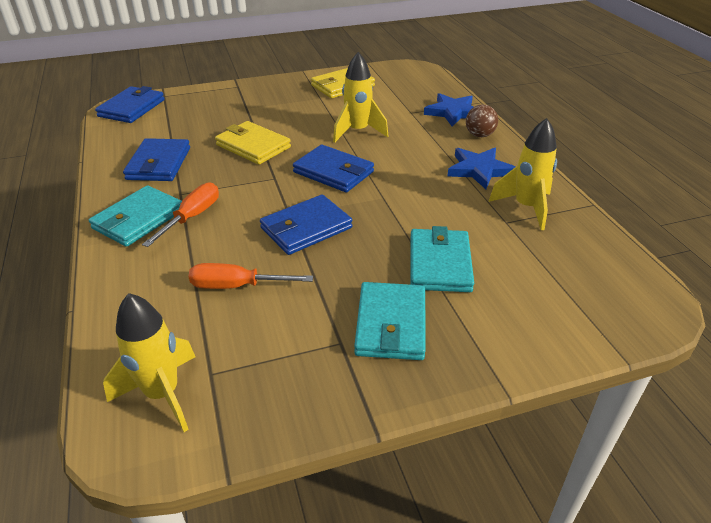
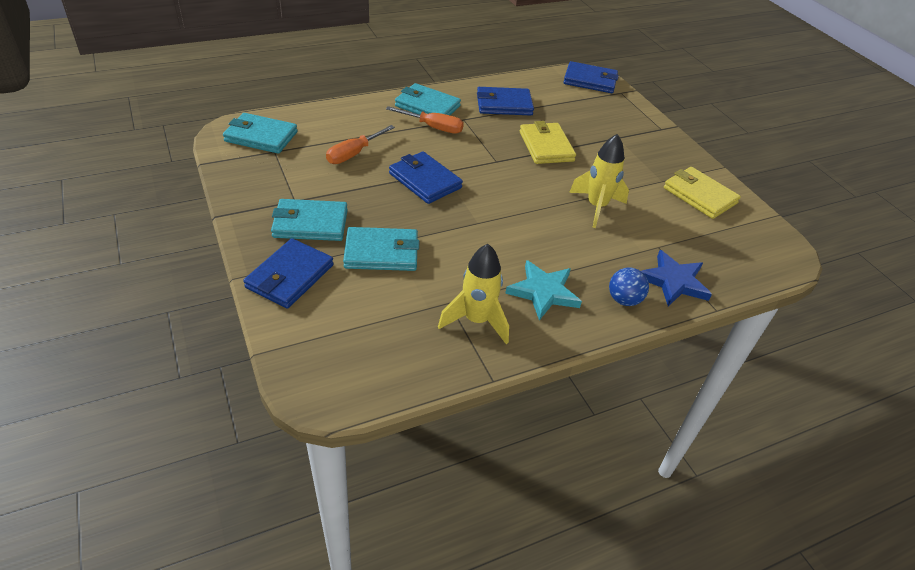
camera: 80 degrees right, 5 degrees up
yellow rocket [103,293,195,432] -> turquoise wallet [223,113,298,154]
orange screwdriver [189,263,313,289] -> orange screwdriver turned 135 degrees counterclockwise [326,125,395,164]
yellow wallet [215,121,291,165] -> yellow wallet turned 45 degrees counterclockwise [520,121,576,164]
blue wallet [293,145,374,192] -> blue wallet moved to [243,238,334,309]
blue star [447,148,515,189] -> turquoise star [505,260,582,320]
brown ball [466,104,498,137] -> blue ball [609,267,649,306]

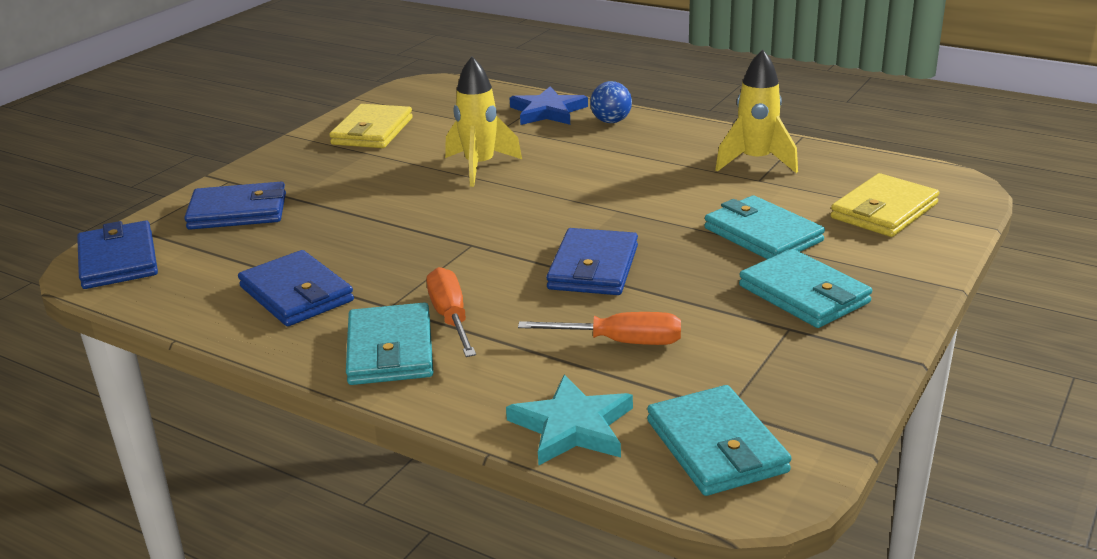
camera: 120 degrees left, 15 degrees down
blue wallet [243,238,334,309] -> blue wallet moved to [184,182,286,230]
turquoise star [505,260,582,320] -> turquoise star moved to [506,375,633,466]
yellow wallet [520,121,576,164] -> yellow wallet moved to [830,173,939,237]

